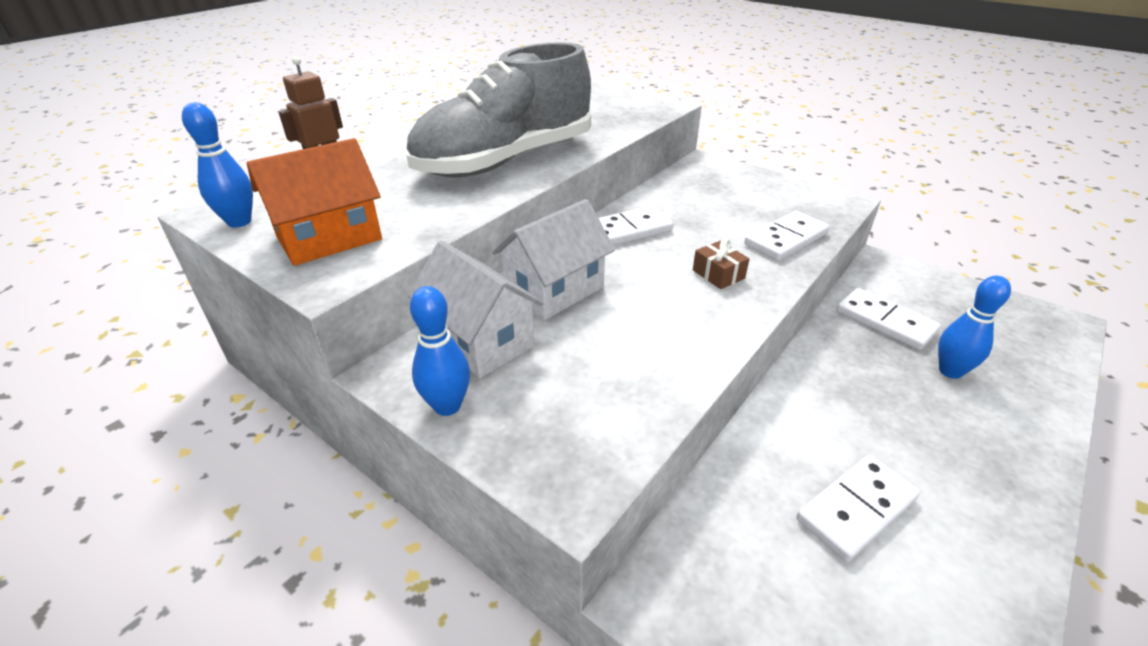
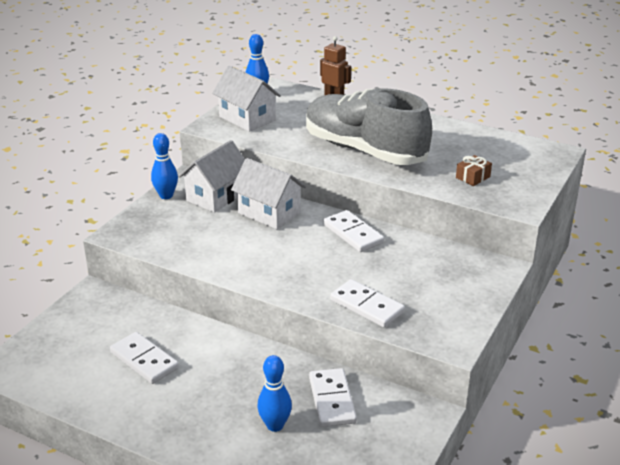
camera: 80 degrees right, 5 degrees down
orange house [247,138,382,266] -> white house [212,66,281,132]
brown gift [693,239,749,289] -> brown gift moved to [456,155,492,186]
white domino [837,288,941,350] -> white domino turned 45 degrees counterclockwise [309,368,357,427]

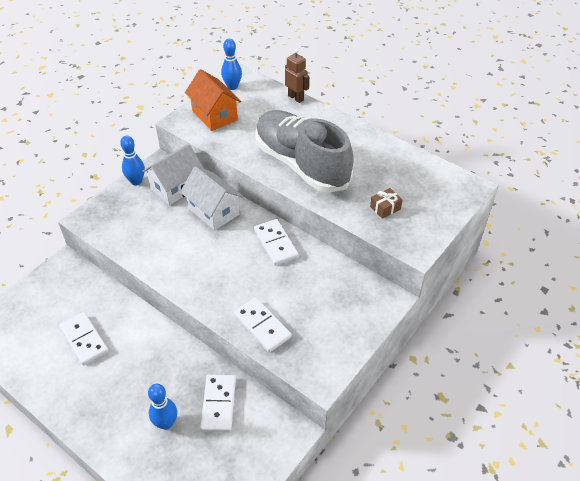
camera: 10 degrees right, 15 degrees up
white house [212,66,281,132] -> orange house [185,69,241,131]

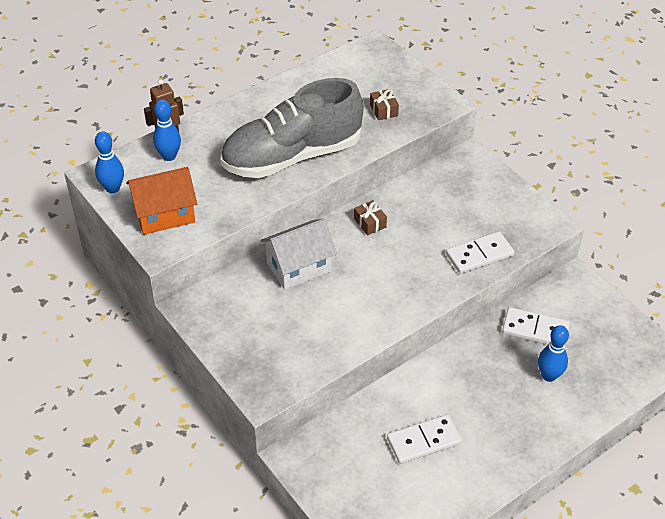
camera: 75 degrees left, 0 degrees up
blue bowling pin [120,136,145,185] -> blue bowling pin moved to [153,99,181,161]
white house [142,144,204,205] -> none
white domino [254,219,299,266] -> brown gift [354,200,387,235]

